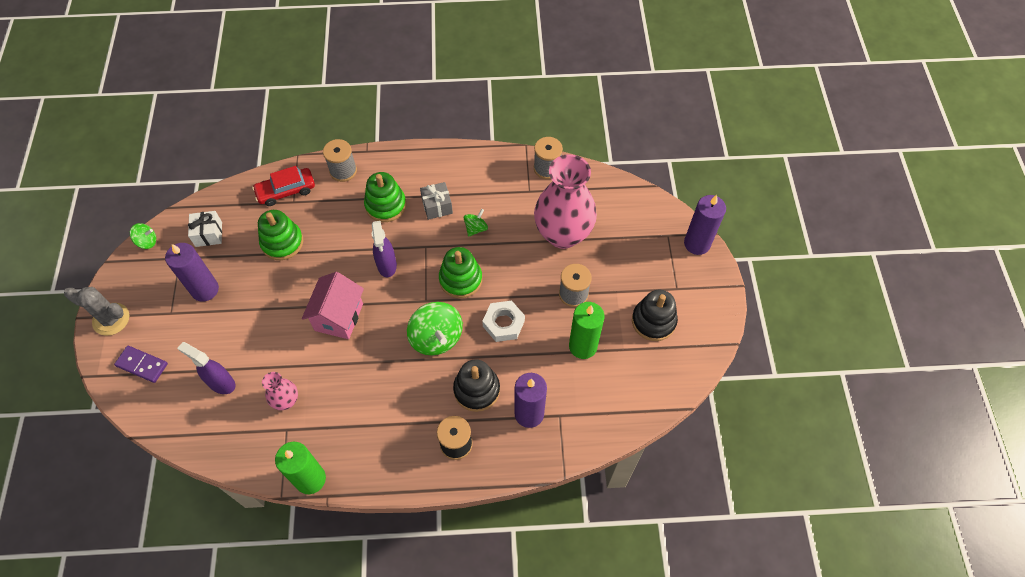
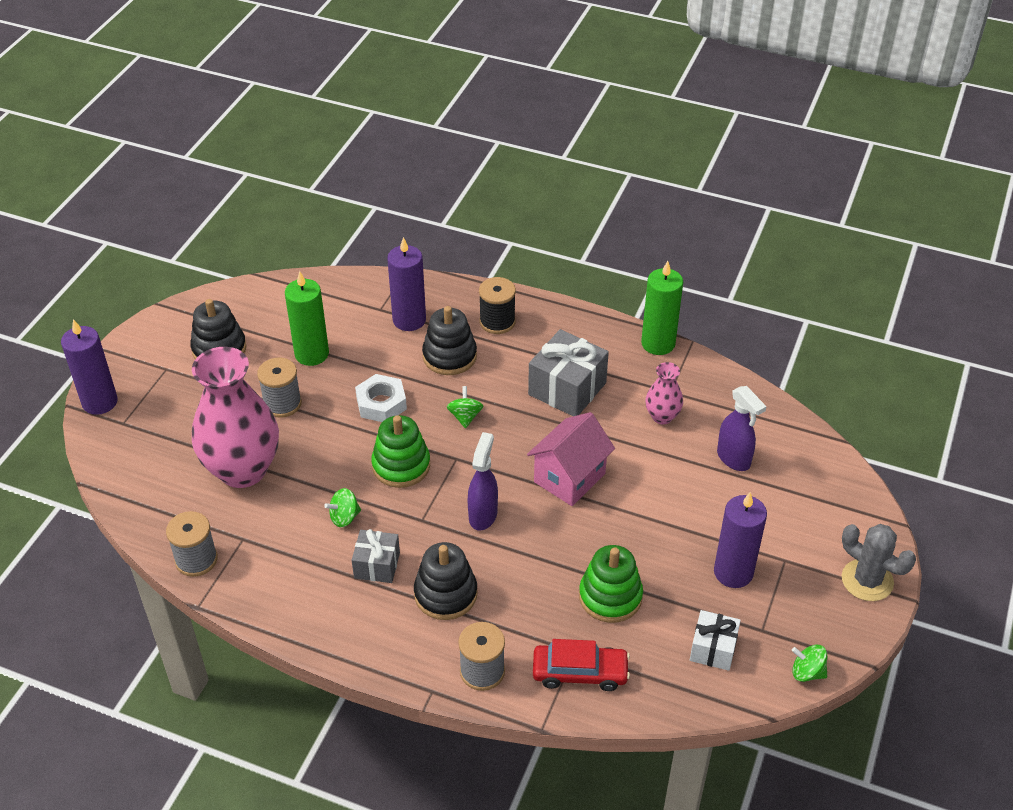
camera: 155 degrees left, 15 degrees down
purple domino [114,346,168,383] -> none
green stacking toy [364,172,406,222] -> black stacking toy [414,542,478,620]
green spinning top [407,302,463,355] -> green spinning top [447,386,483,428], size x0.51
none -> grey gift [528,329,609,416]

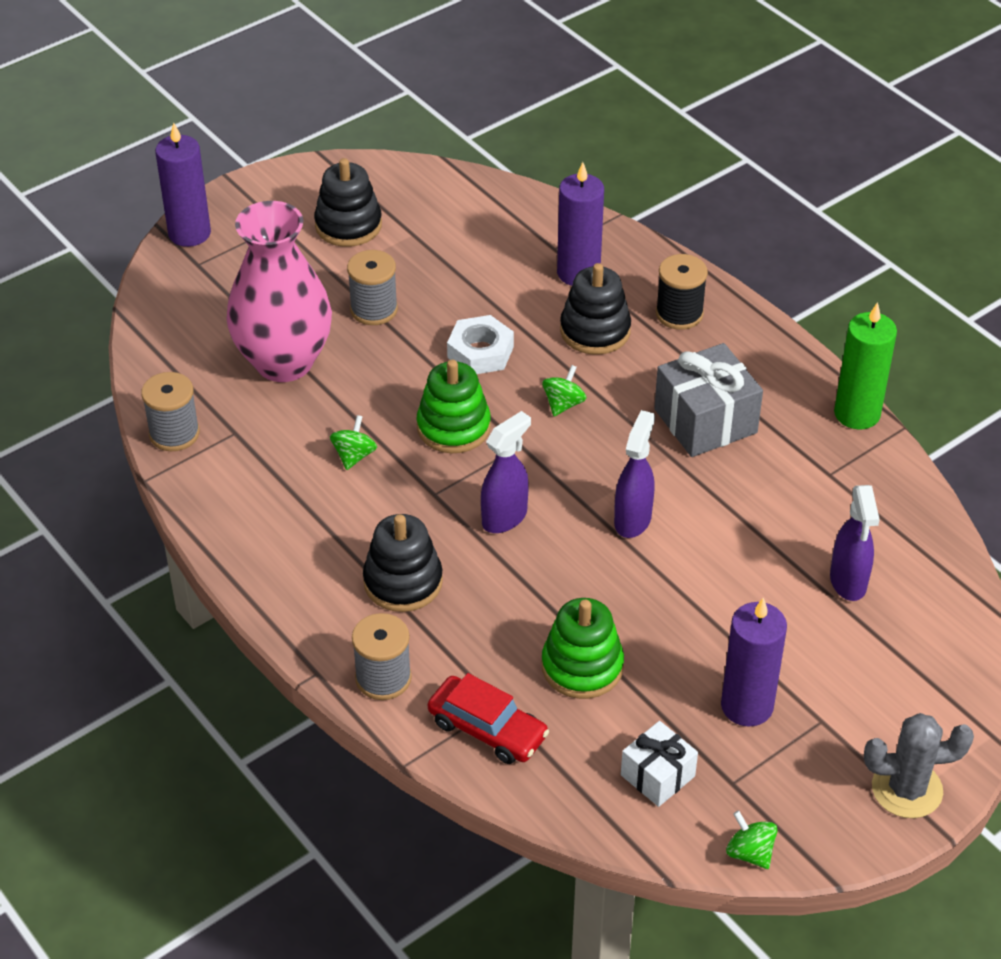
camera: 30 degrees right, 0 degrees up
green candle [285,271,329,366] -> none
green spinning top [324,488,361,527] -> green spinning top turned 105 degrees clockwise [330,415,377,470]
grey gift [352,529,400,583] -> none
pink house [527,412,615,506] -> purple spray bottle [614,410,655,538]
pink vase [645,362,683,424] -> none
grey cactus [842,524,916,601] -> grey cactus turned 75 degrees counterclockwise [864,713,974,818]

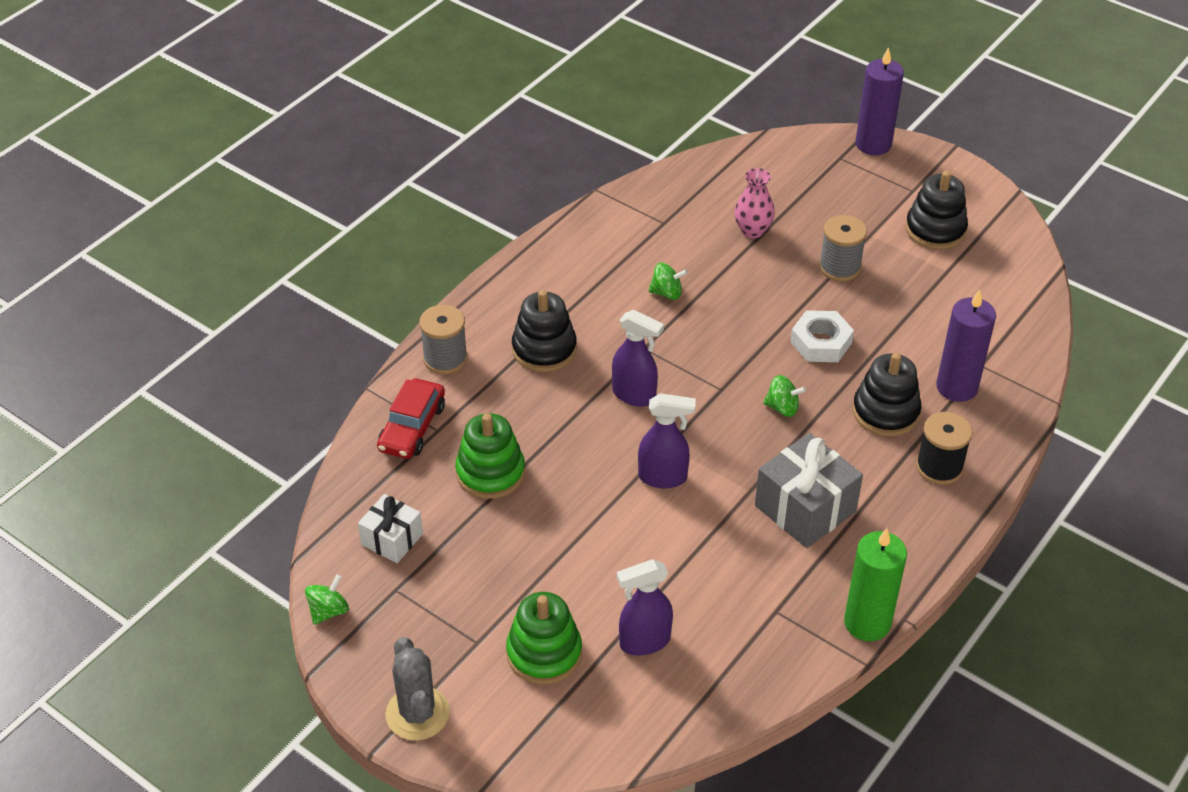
camera: 75 degrees right, 0 degrees up
grey spool [141,372,200,451] -> none
pink vase [226,201,332,382] -> pink vase [734,168,775,238], size x0.46
green stacking toy [417,360,491,453] -> green stacking toy moved to [506,592,582,685]
purple candle [721,598,787,727] -> none

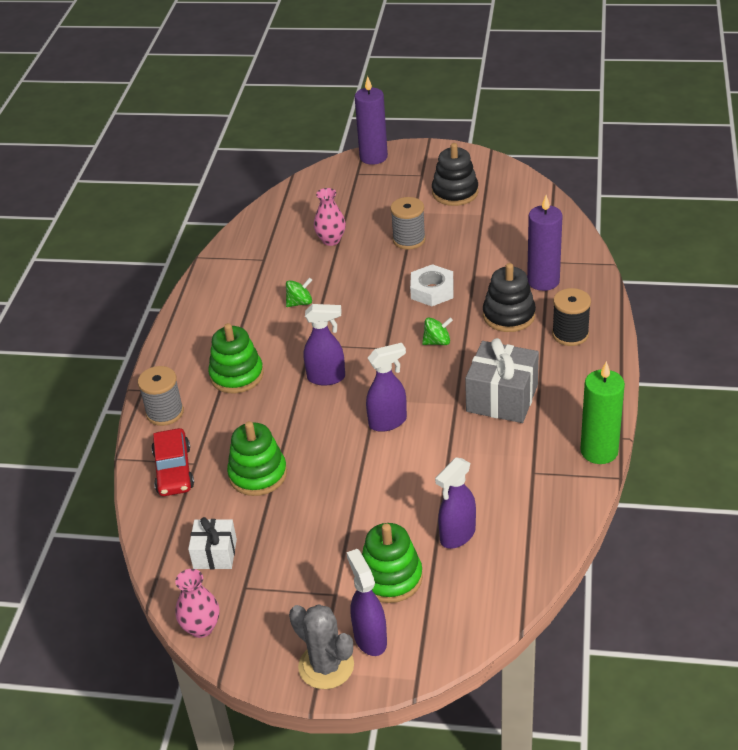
camera: 25 degrees left, 5 degrees down
green spinning top [305,574,349,625] -> pink vase [175,569,219,638]
black stacking toy [512,290,577,372] -> green stacking toy [208,323,264,394]
none -> purple spray bottle [346,549,387,656]

